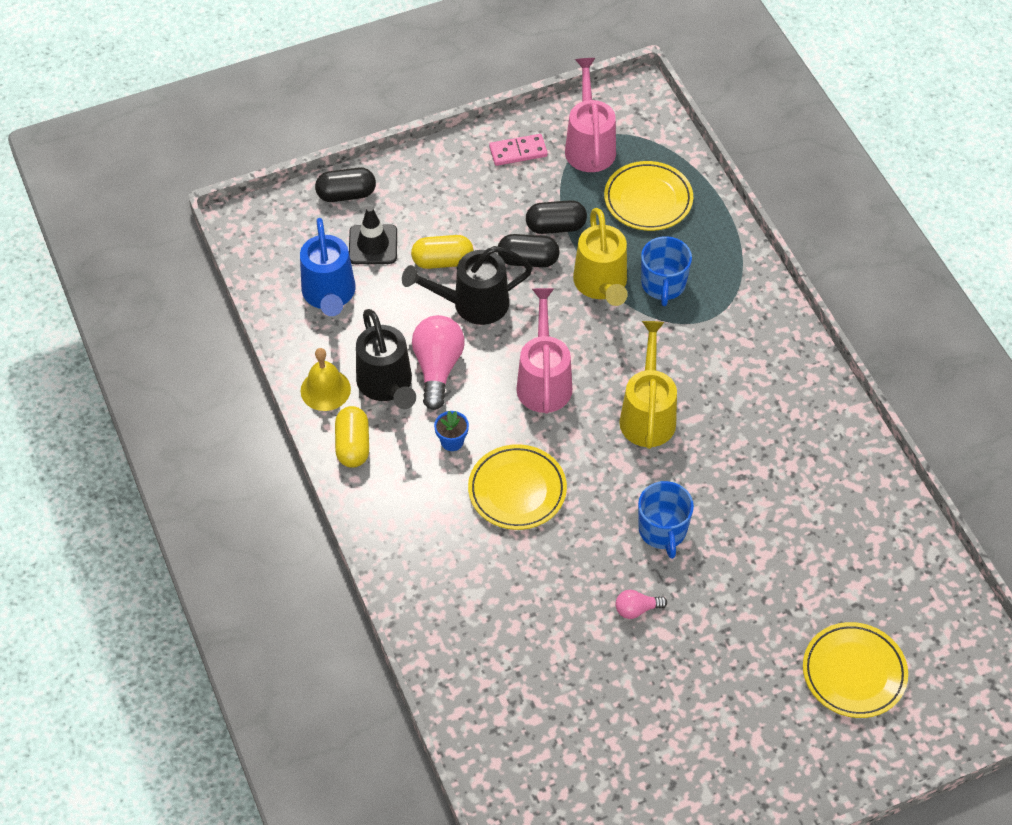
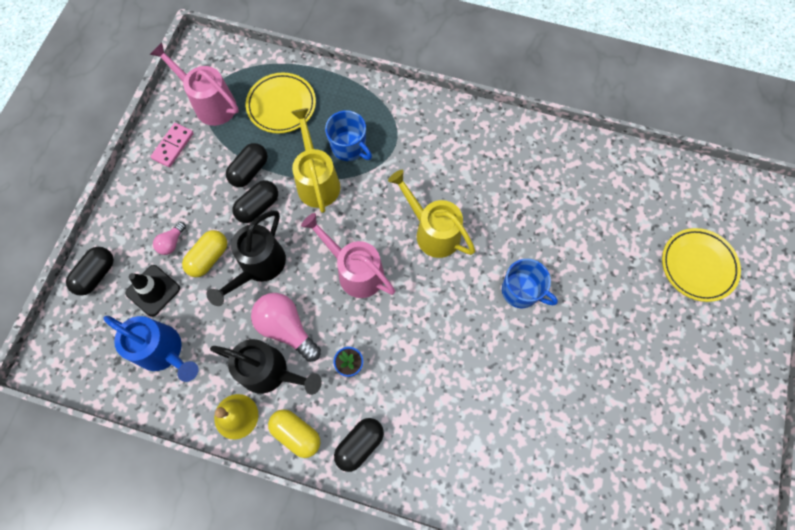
camera: 50 degrees left, 15 degrees up
yellow plate [468,444,567,530] -> none
yellow watering can [573,208,628,306] -> yellow watering can turned 135 degrees counterclockwise [291,108,340,213]
pink light bulb [616,590,667,619] -> pink light bulb moved to [153,222,186,255]
none -> black capsule [334,418,384,472]

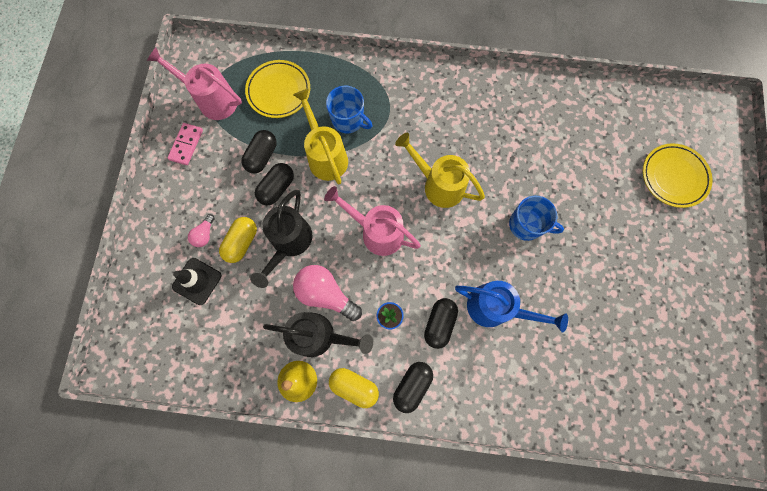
camera: 10 degrees left, 5 degrees up
black capsule [66,247,114,296] -> black capsule moved to [424,298,458,349]
blue watering can [104,316,198,382] -> blue watering can moved to [455,281,568,333]

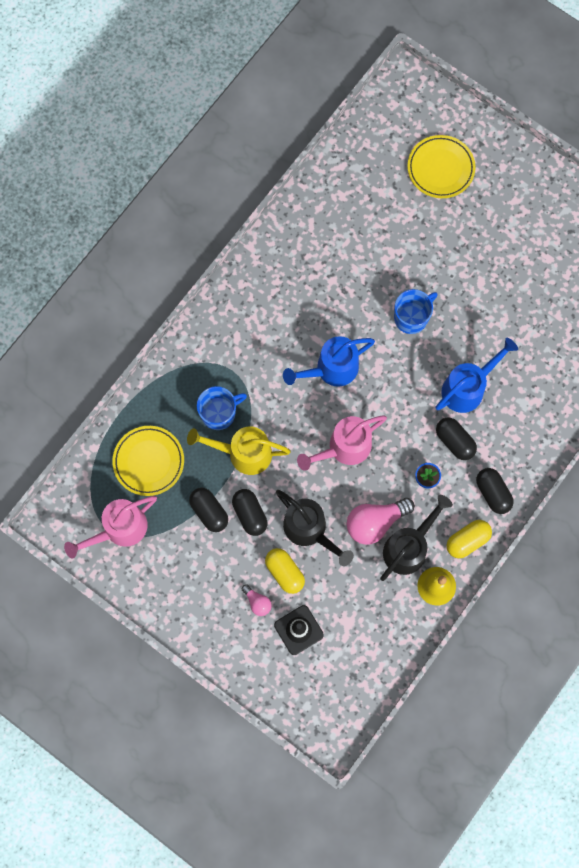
camera: 60 degrees left, 0 degrees up
pink domino [167,123,203,165] -> none
yellow watering can [395,133,485,208] -> blue watering can [283,336,375,387]

